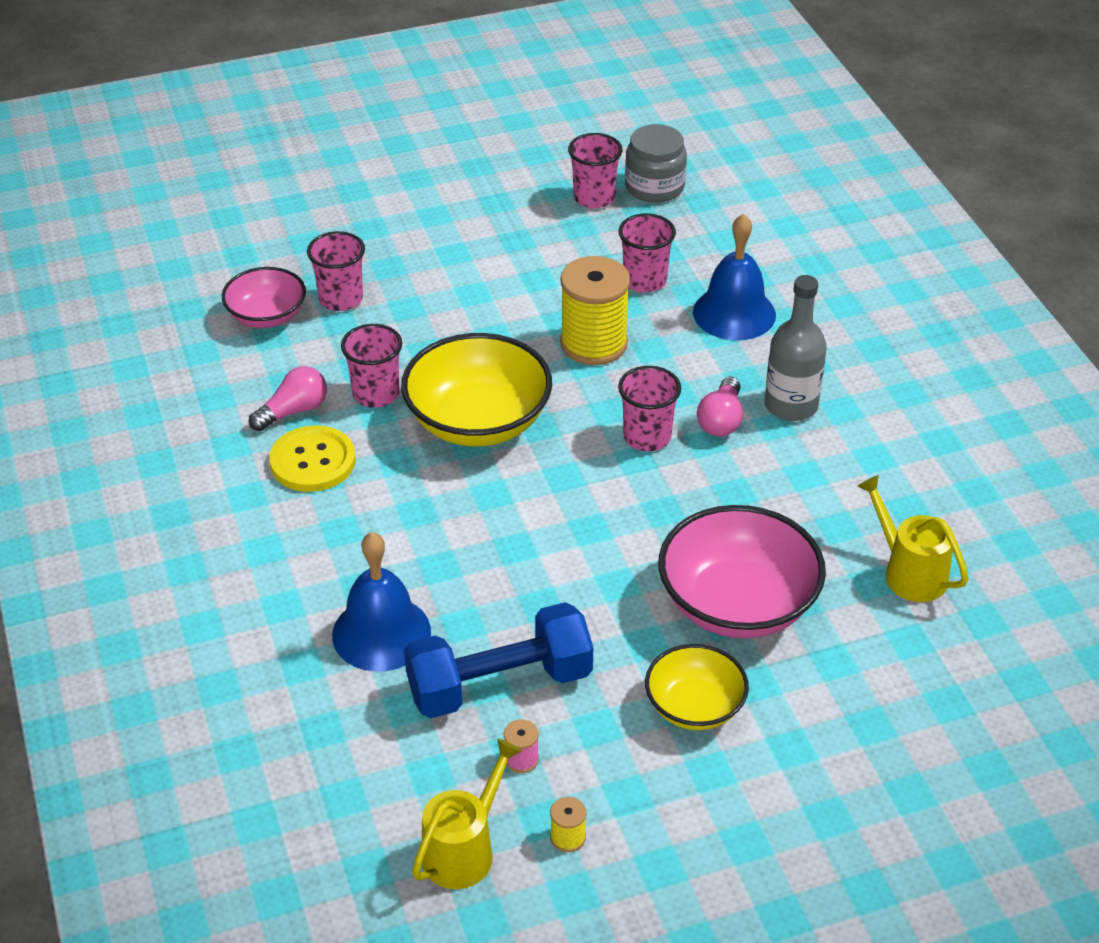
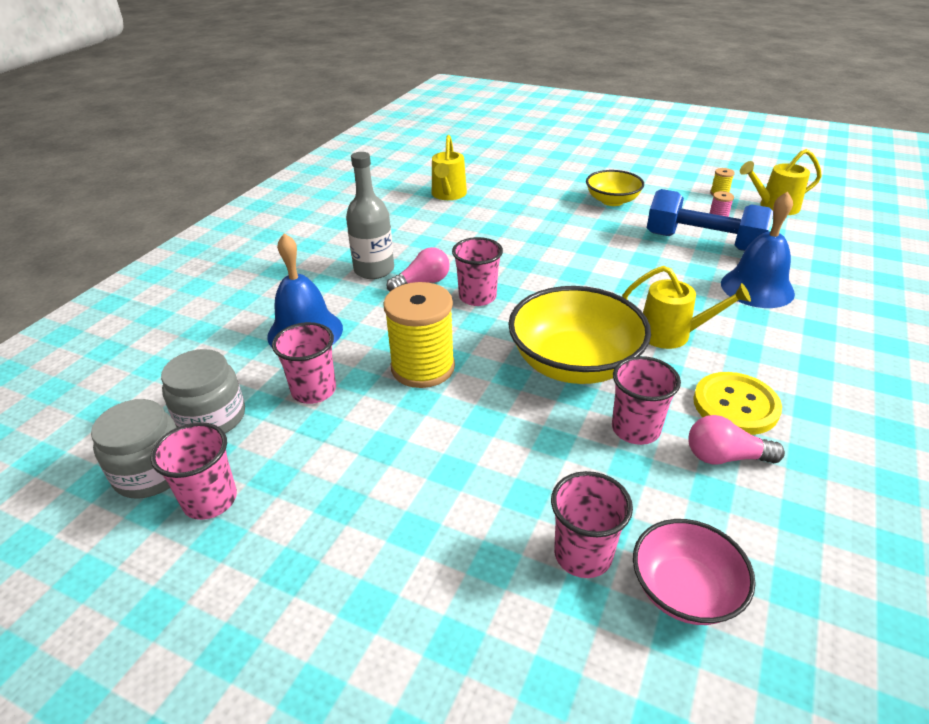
camera: 135 degrees left, 5 degrees down
pink bowl [658,505,826,638] -> none
none -> grey jar [161,349,245,433]
none -> yellow watering can [622,266,751,349]

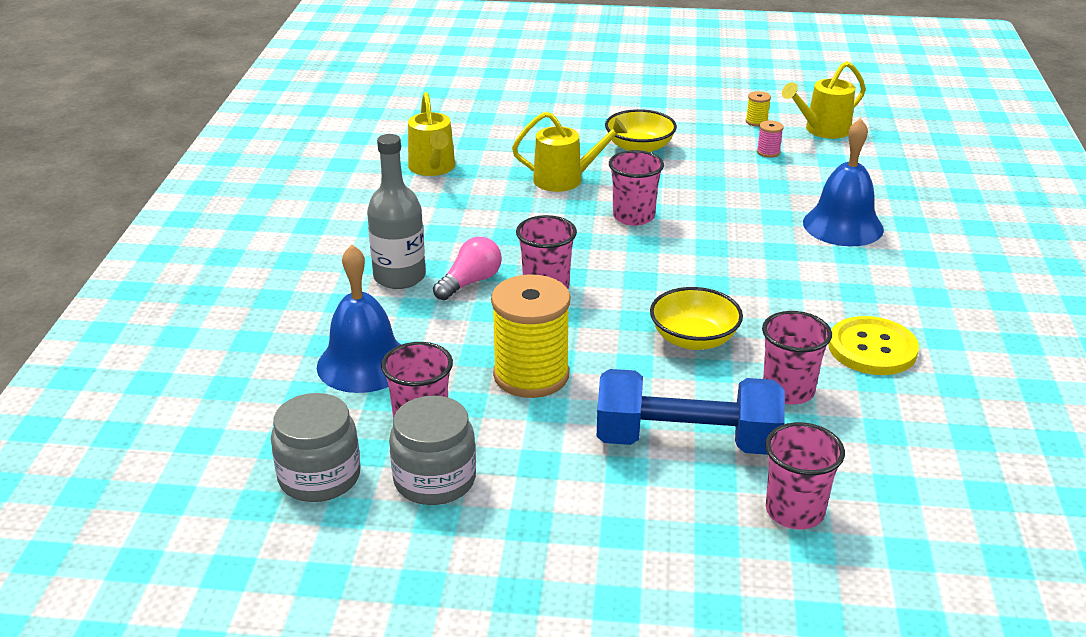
camera: 20 degrees left, 5 degrees down
grey jar [91,399,177,499] -> grey jar moved to [389,396,476,505]
pink cup [150,422,237,520] -> pink cup moved to [609,150,664,226]
yellow bowl [508,286,651,384] -> yellow bowl [650,287,743,350], size x0.60
yellow watering can [622,266,751,349] -> yellow watering can moved to [512,112,627,192]
pink bowl [633,519,756,625] -> none
blue dumbbell [647,189,773,251] -> blue dumbbell moved to [597,369,785,455]
pink light bulb [689,415,785,465] -> none

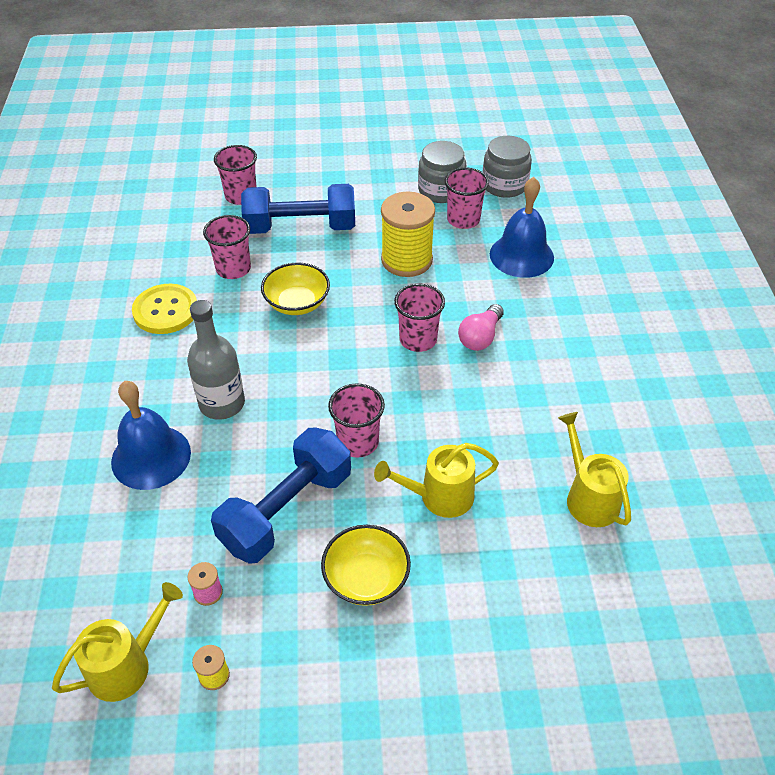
camera: 170 degrees right, 15 degrees up
grey bottle [367,134,426,289] -> grey bottle moved to [187,300,245,420]
none -> blue dumbbell [211,428,351,564]

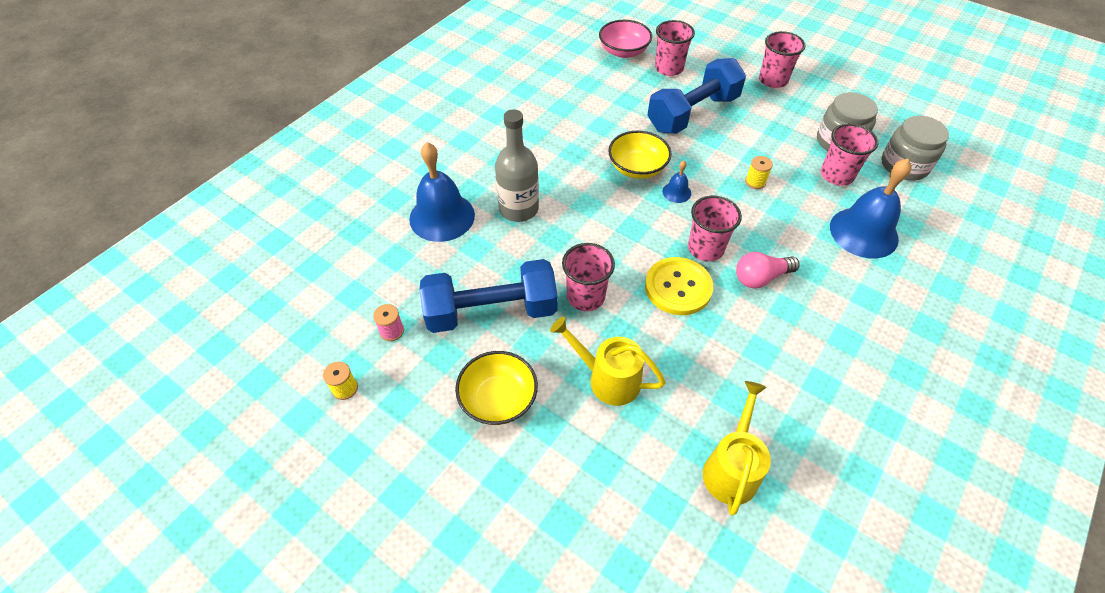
camera: 40 degrees right, 5 degrees up
yellow watering can [52,582,183,702] -> none
yellow button [132,284,197,334] -> yellow button moved to [645,257,713,315]
pink cup [203,215,251,279] -> pink cup moved to [759,31,806,88]
blue dumbbell [241,184,355,234] -> blue dumbbell turned 75 degrees counterclockwise [647,58,746,134]
yellow spool [381,192,435,277] -> yellow spool [745,156,773,189], size x0.41
none -> pink bowl [599,20,652,58]
none -> blue bell [662,161,691,203]

